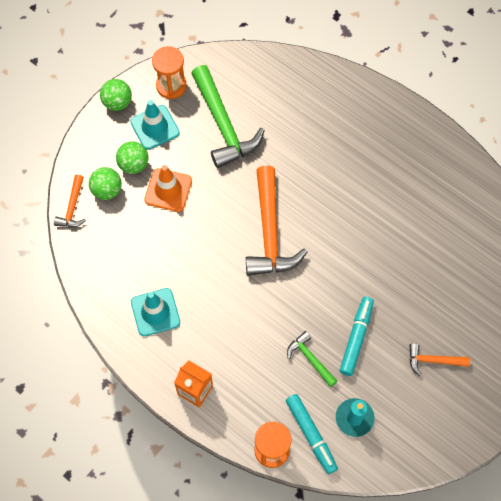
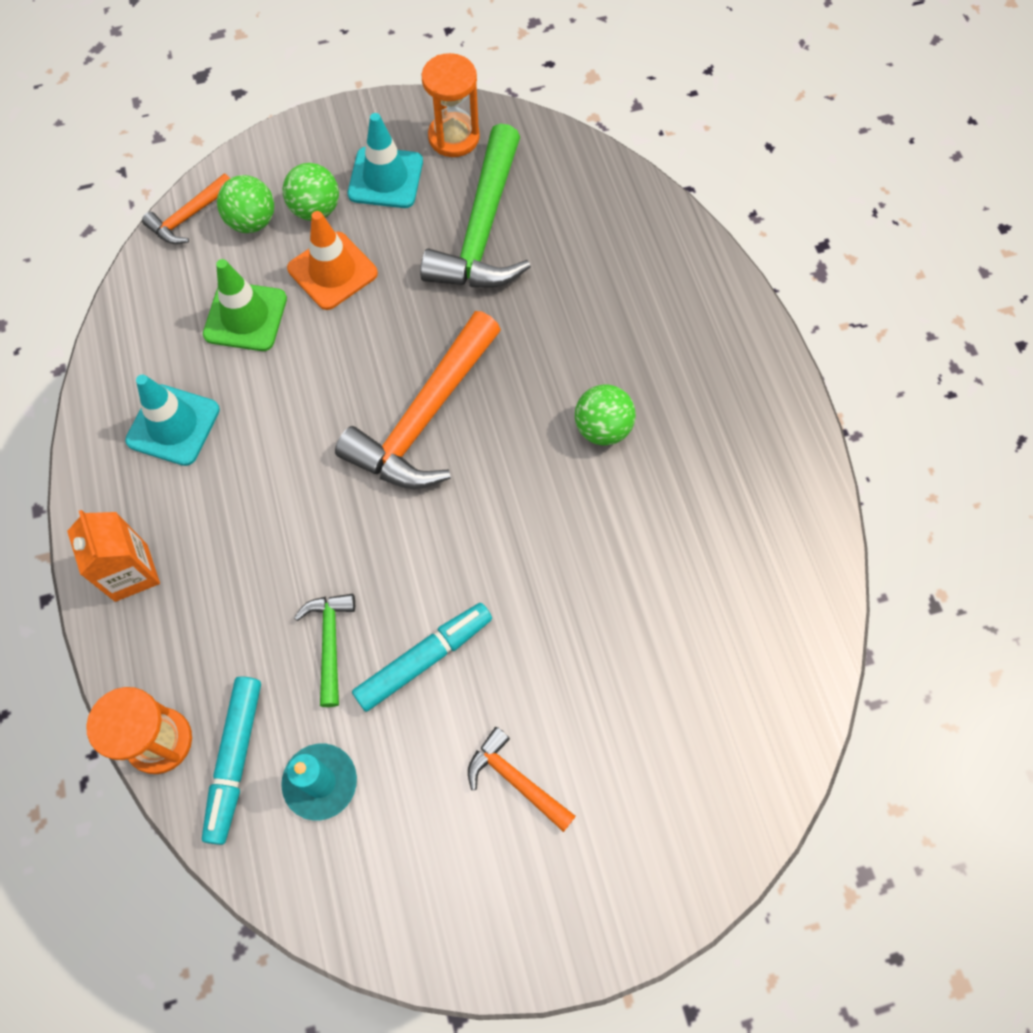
camera: 35 degrees right, 0 degrees up
green ball [100,79,132,111] -> green ball moved to [575,384,636,445]
none -> green traffic cone [203,259,287,351]

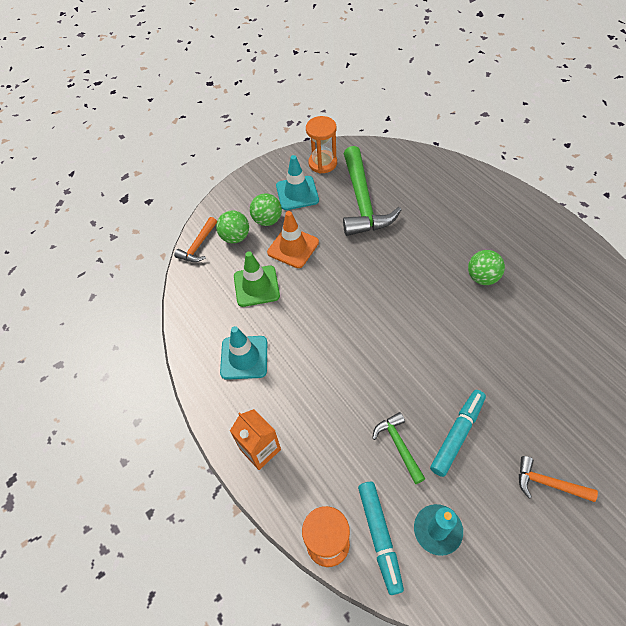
camera: 15 degrees left, 10 degrees down
orange hammer [335,311,501,489] -> none

